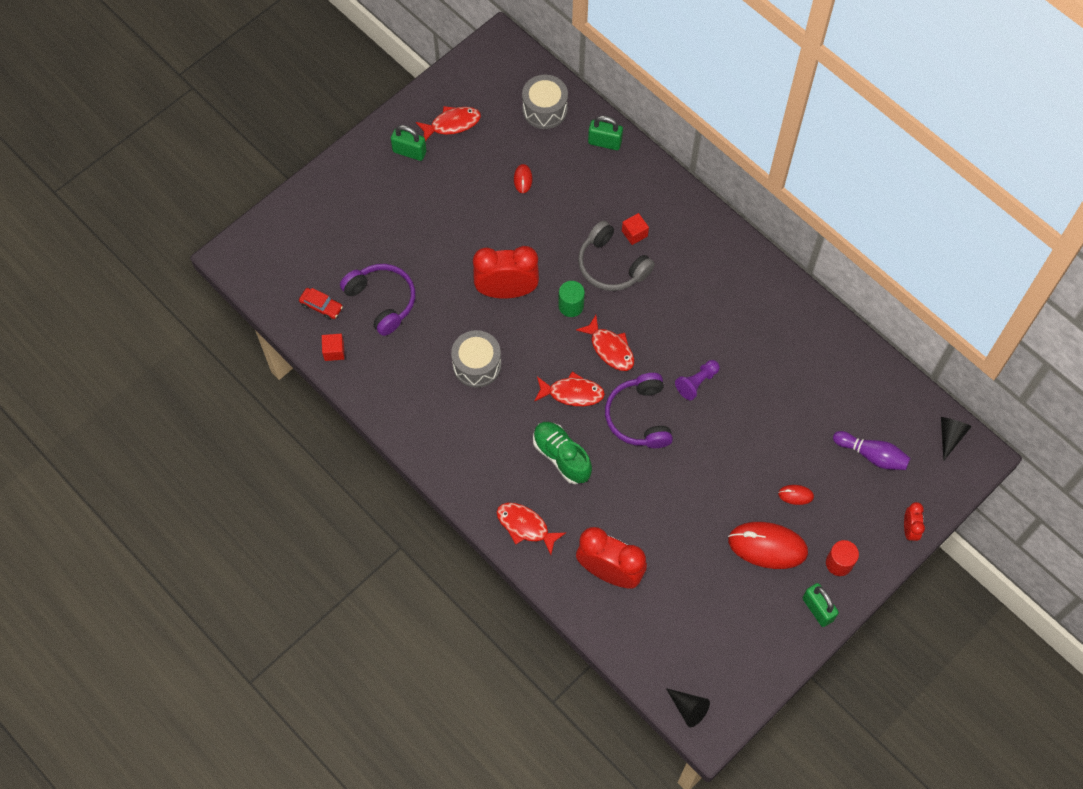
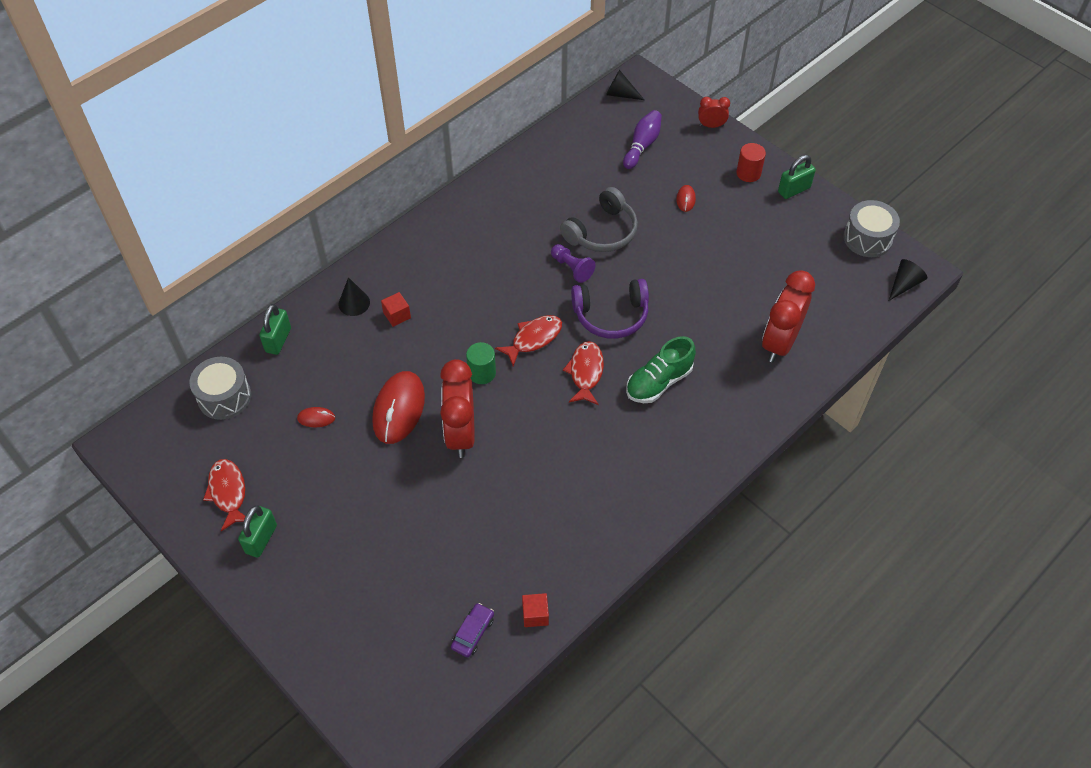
camera: 90 degrees left, 10 degrees down
red car [299,288,343,320] -> purple car [451,603,494,657]
purple headphones [340,264,415,336] -> none
grey drum [451,330,501,388] -> grey drum moved to [843,200,900,257]
red fish [497,502,566,555] -> none
grey headphones [578,221,655,291] -> grey headphones moved to [560,187,638,252]
red mouse [728,522,808,569] -> red mouse moved to [372,371,425,444]
none -> black cone [338,277,370,316]

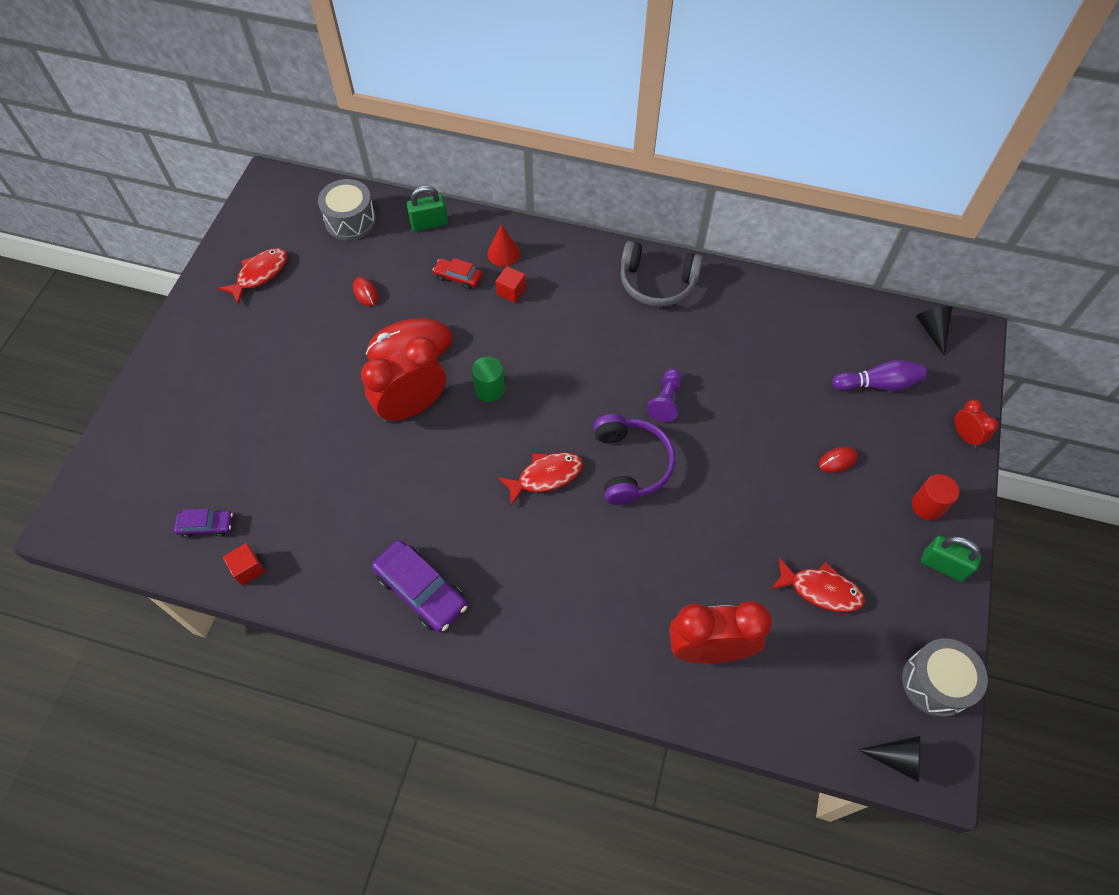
camera: 60 degrees right, 5 degrees up
green padlock [238,505,277,558] -> none
black cone [338,277,370,316] -> red cone [487,224,520,267]
red fish [495,315,562,366] -> red fish moved to [771,558,865,612]
grey headphones [560,187,638,252] -> grey headphones moved to [621,241,703,307]
purple headphones [571,279,649,339] -> purple headphones turned 150 degrees counterclockwise [594,414,676,505]
green shoe [626,336,696,403] -> none
none -> purple car [372,540,468,633]
none -> red car [432,258,482,289]

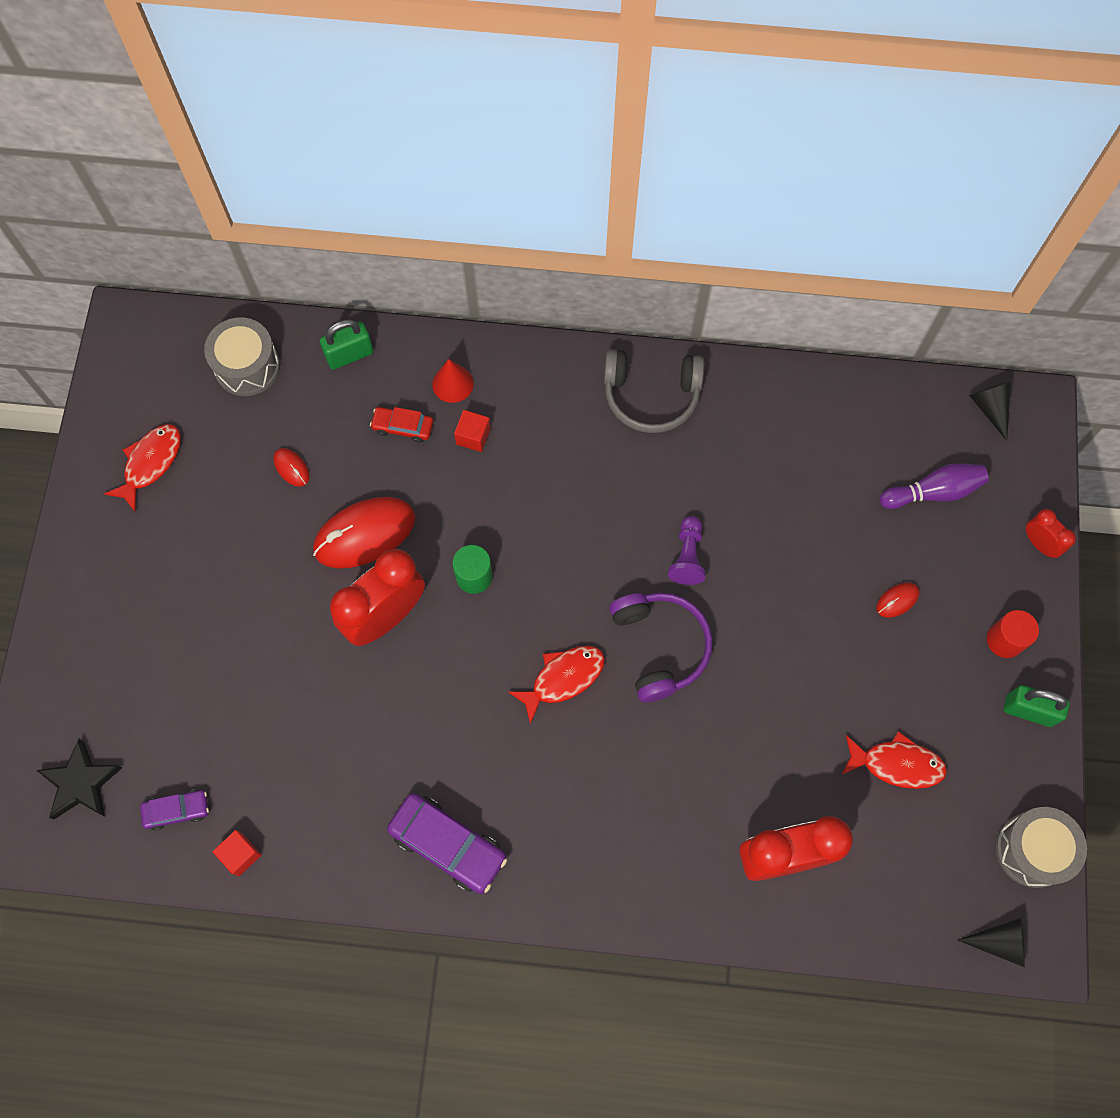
camera: 10 degrees left, 10 degrees up
none -> black star [36,739,122,819]

